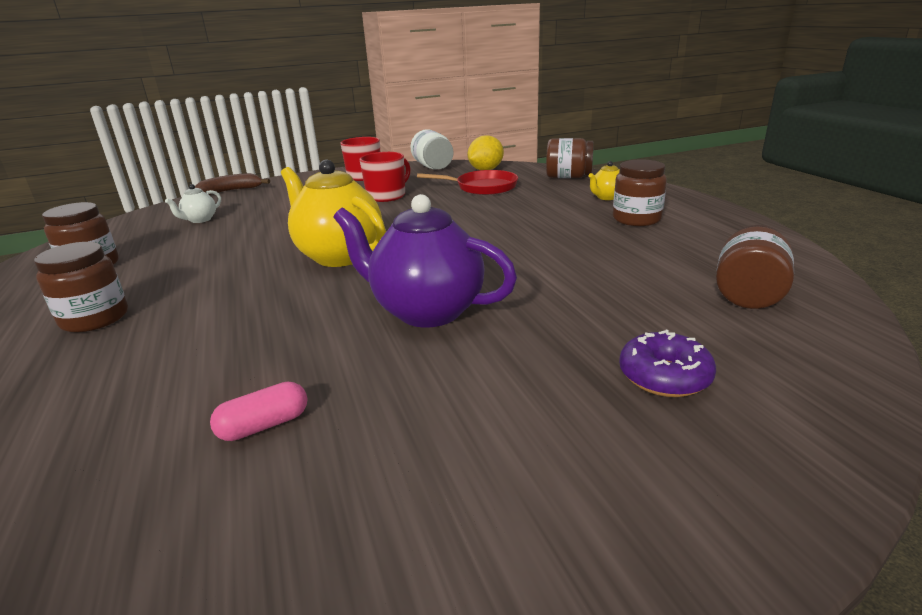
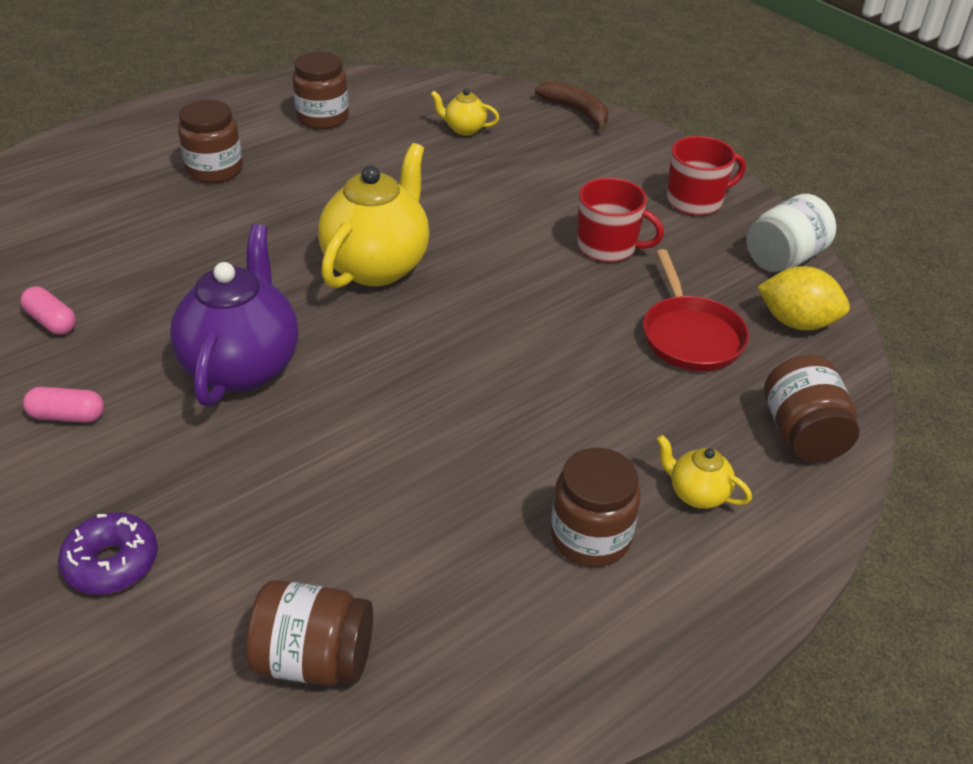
camera: 70 degrees right, 15 degrees up
white teapot [165,184,221,223] -> yellow teapot [431,89,499,136]
none -> pink capsule [23,387,104,423]

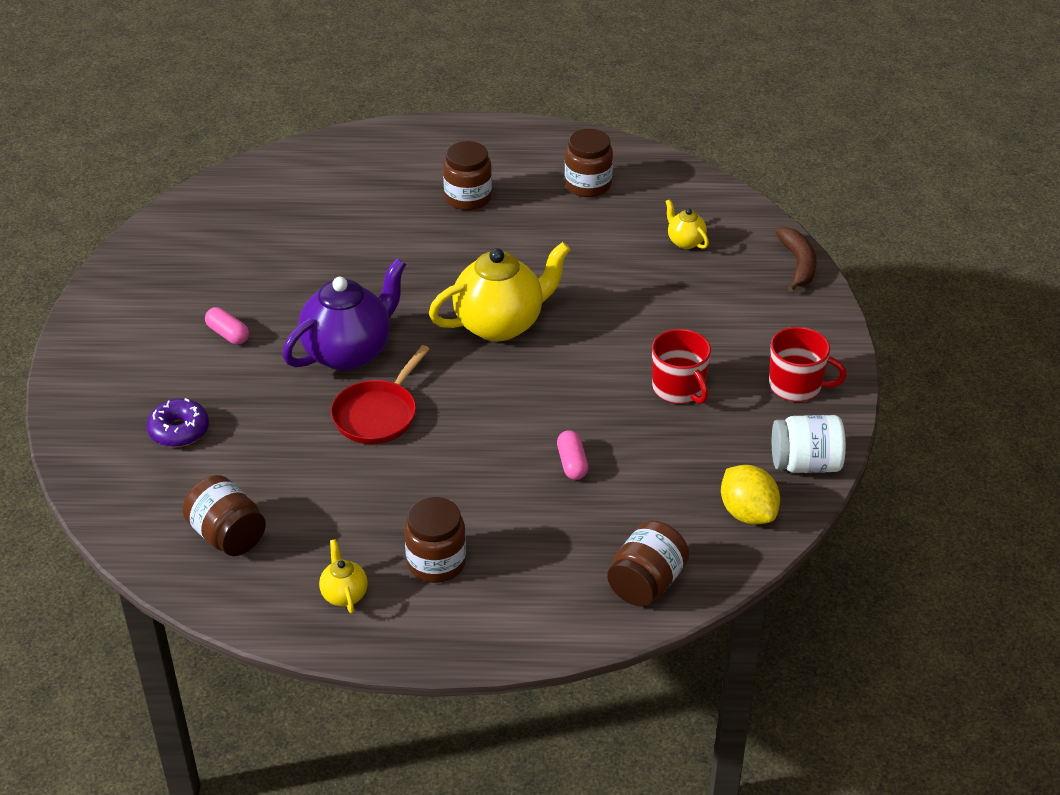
camera: 40 degrees right, 0 degrees up
pink capsule [20,286,76,335] -> pink capsule moved to [557,430,588,480]
red pan [643,249,749,371] -> red pan moved to [331,345,430,444]
yellow teapot [657,435,752,509] -> yellow teapot moved to [319,539,368,614]

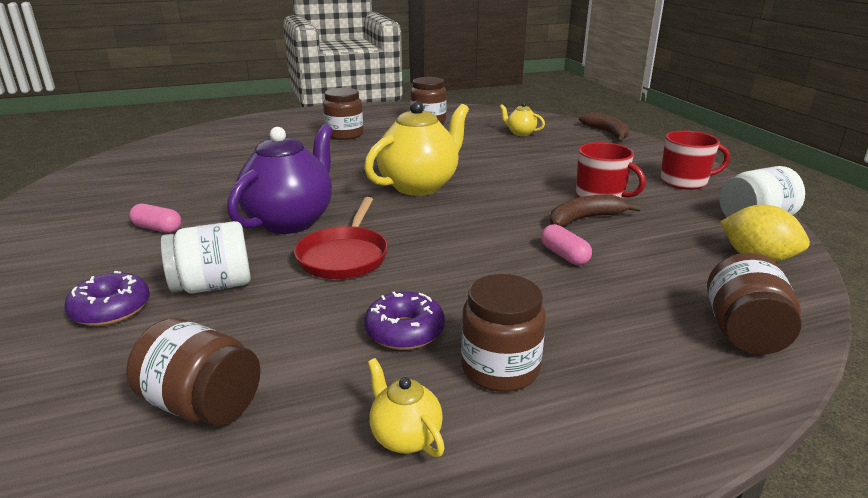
camera: 20 degrees left, 15 degrees down
none -> white jar [161,221,251,294]
none -> purple donut [364,291,445,350]
none -> brown banana [550,195,641,228]

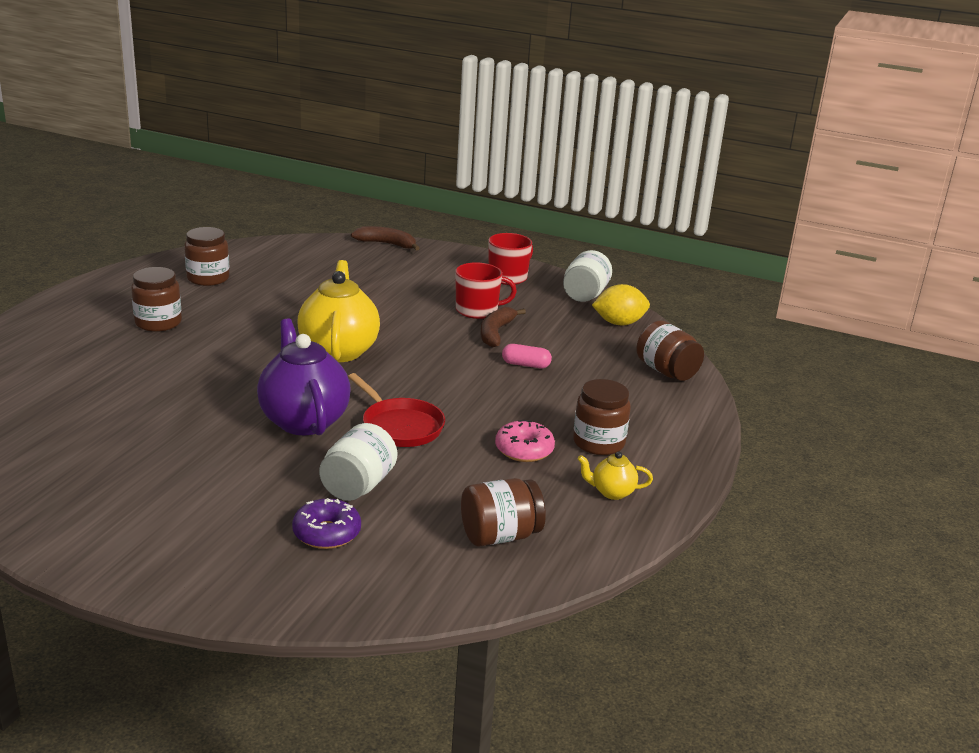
camera: 50 degrees left, 0 degrees up
pink capsule [129,204,181,233] -> none
purple donut [364,291,445,350] -> pink donut [495,420,555,462]
yellow teapot [500,102,545,136] -> none

